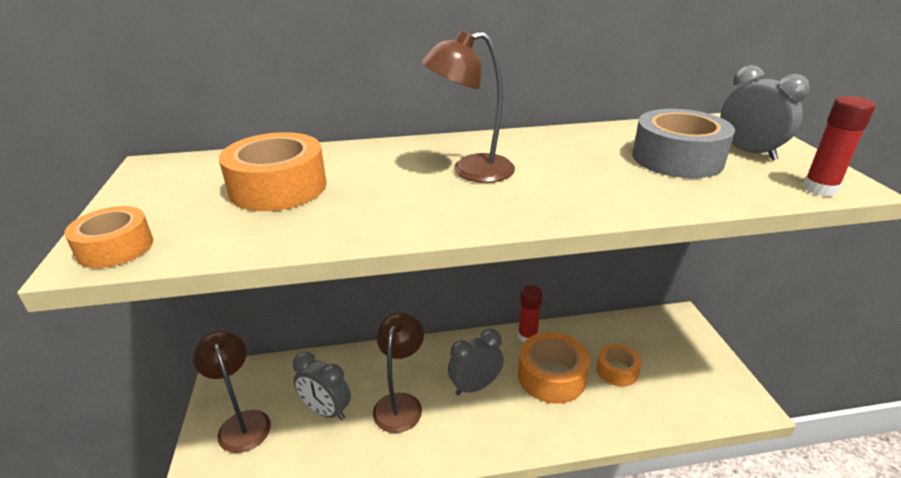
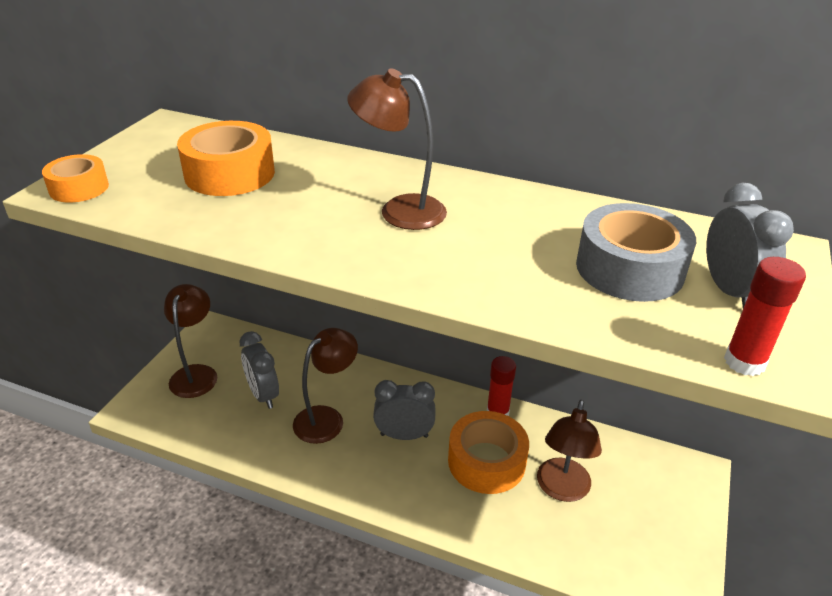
camera: 30 degrees right, 5 degrees up
orange tape [596,344,641,386] -> brown lamp [537,400,602,502]

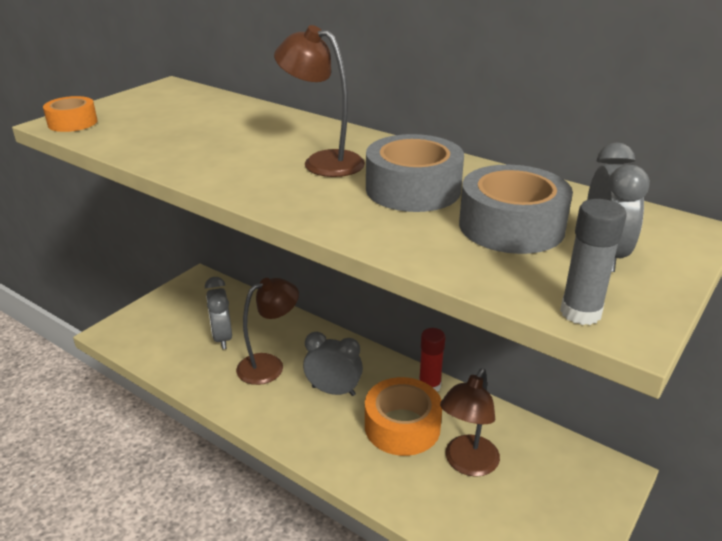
camera: 15 degrees right, 5 degrees down
brown lamp [164,284,217,398] -> none
orange tape [177,121,275,196] -> none
red glue stick [724,257,806,376] -> grey glue stick [560,199,627,325]
none -> grey tape [366,134,464,212]

